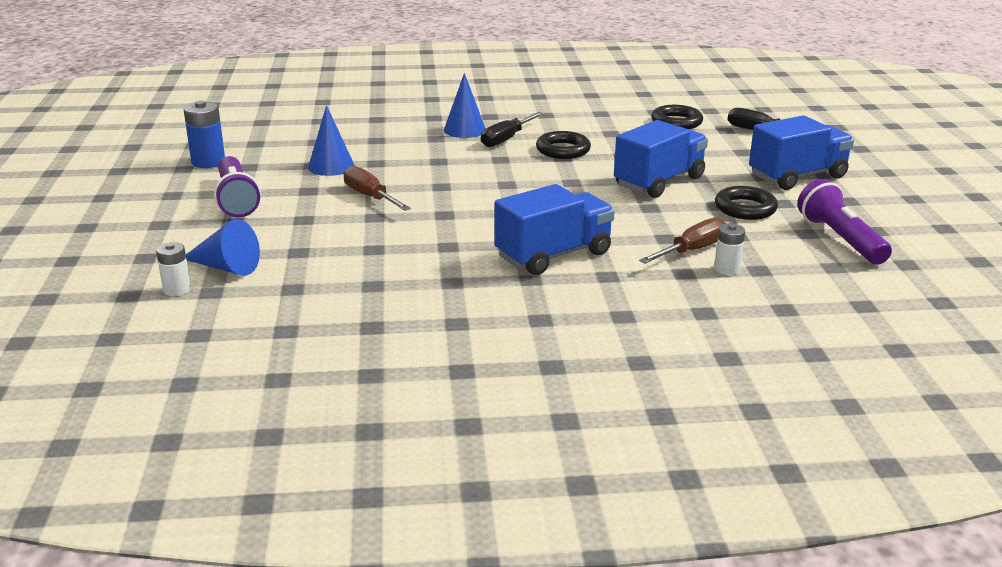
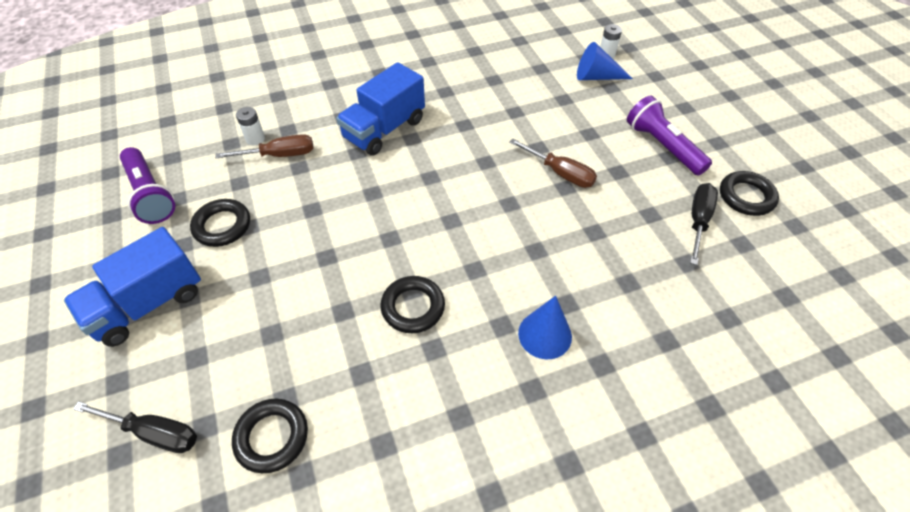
camera: 165 degrees right, 25 degrees up
blue battery [184,100,225,168] -> black ring [720,171,779,216]
blue cone [308,105,355,176] -> none
black screwdriver [481,112,544,147] -> black screwdriver moved to [690,183,718,265]
blue truck [614,120,708,198] -> none
brown screwdriver [639,217,726,264] -> brown screwdriver turned 135 degrees counterclockwise [215,134,314,158]

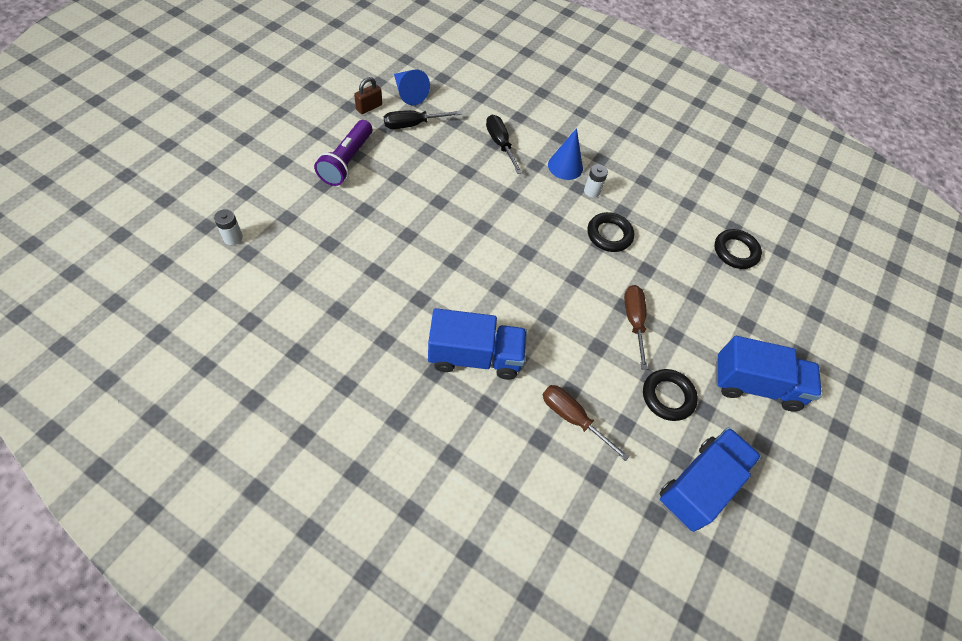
camera: 135 degrees left, 5 degrees up
black screwdriver [73,401,197,453] -> black screwdriver moved to [486,115,522,174]
purple flashlight [120,147,175,224] -> blue truck [660,427,761,532]
white battery [236,107,265,146] -> white battery moved to [584,164,608,198]
brown screwdriver [509,138,597,188] -> brown screwdriver moved to [624,285,648,370]
blue cone [577,42,633,80] -> blue cone moved to [394,70,430,105]
black ring [720,171,779,216] -> brown padlock [354,77,382,114]

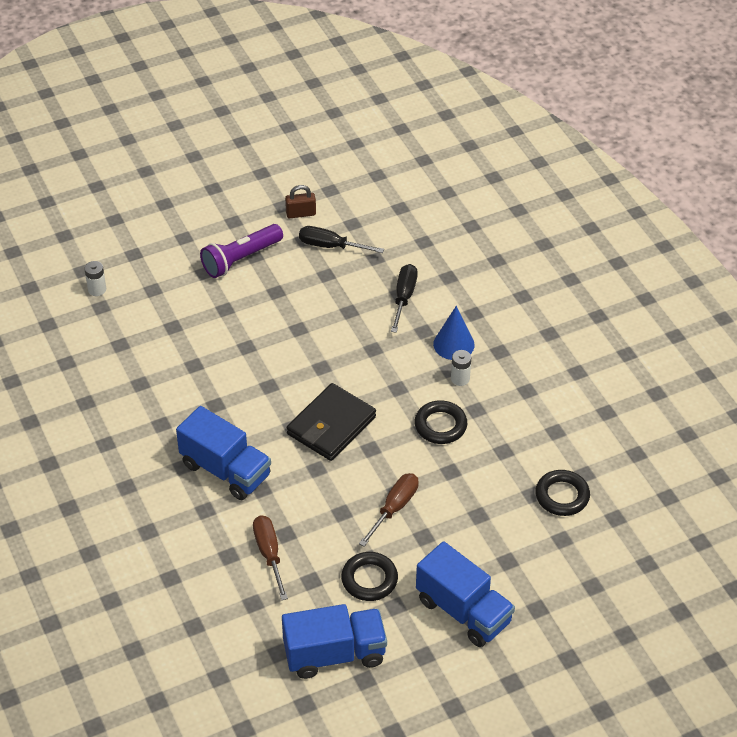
camera: 40 degrees right, 10 degrees down
blue cone [394,70,430,105] -> none
none -> black wallet [287,383,376,461]

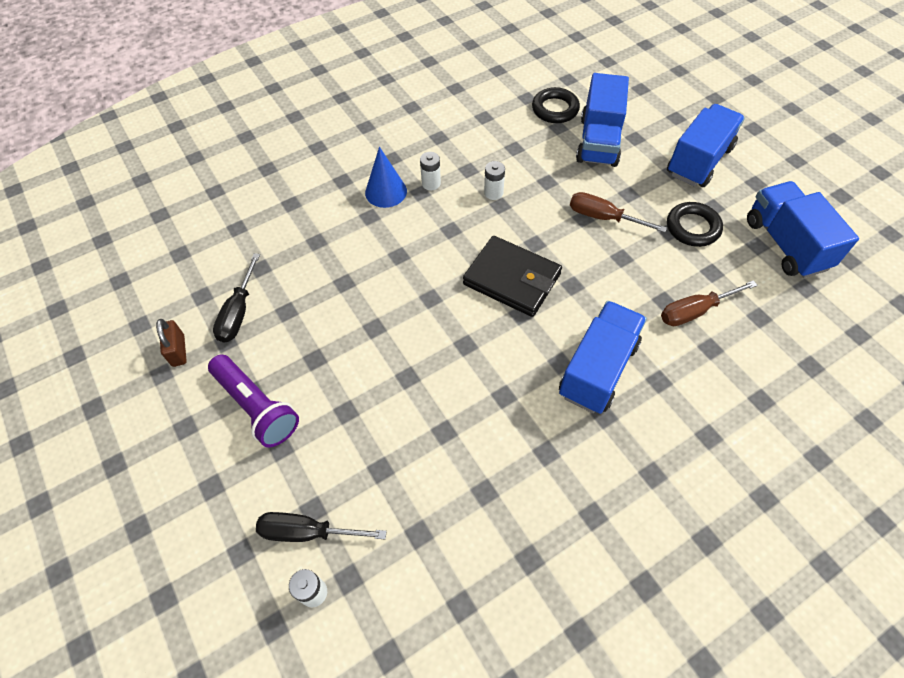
camera: 95 degrees left, 10 degrees up
black screwdriver [391,264,418,333] -> black screwdriver moved to [256,512,387,542]
black ring [415,401,467,444] -> white battery [484,161,505,200]
none -> blue truck [576,73,629,167]

